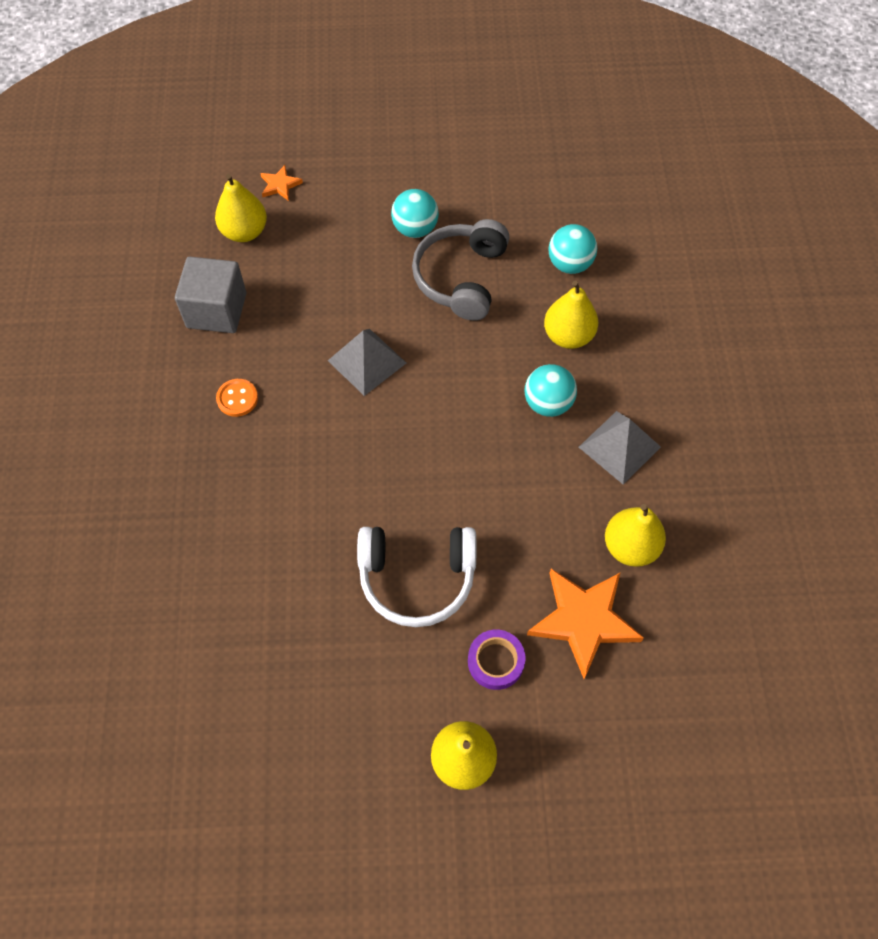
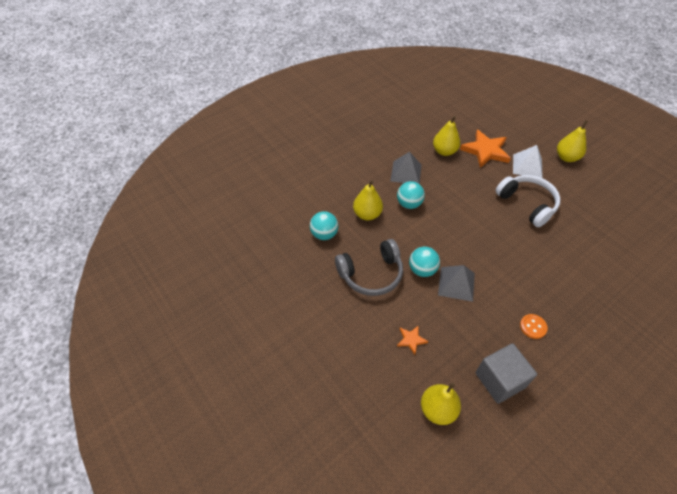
camera: 125 degrees left, 10 degrees down
orange star [260,165,303,201] -> orange star moved to [397,325,428,355]
turquoise ball [391,189,439,238] -> turquoise ball moved to [409,247,440,277]
purple tape [468,630,526,690] -> white pyramid [513,145,543,178]

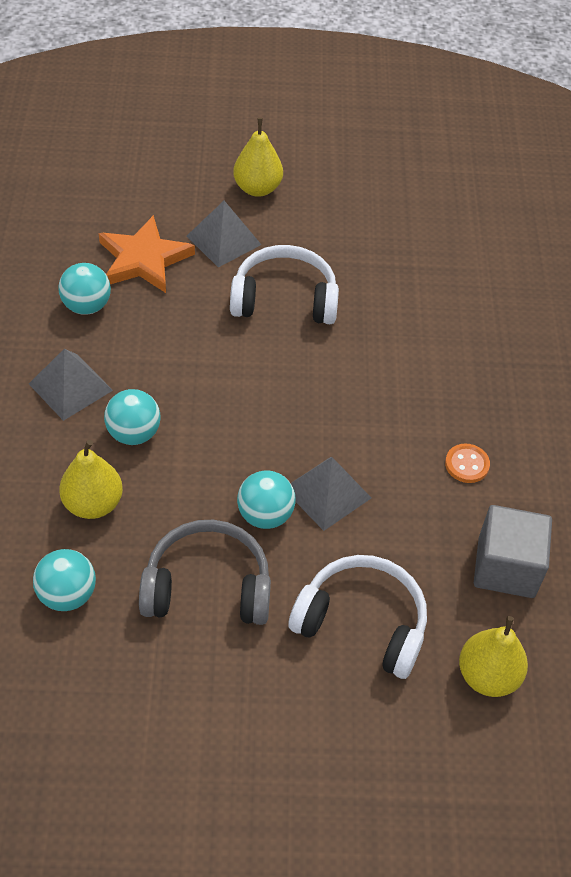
camera: 55 degrees left, 0 degrees up
grey headphones [335,239,403,296] -> grey headphones turned 105 degrees counterclockwise [139,520,271,625]
orange star [397,325,428,355] -> white headphones [288,555,427,679]
yellow pear [433,116,460,156] -> turquoise ball [59,263,111,315]
white pyramid [513,145,543,178] -> grey pyramid [187,201,262,267]

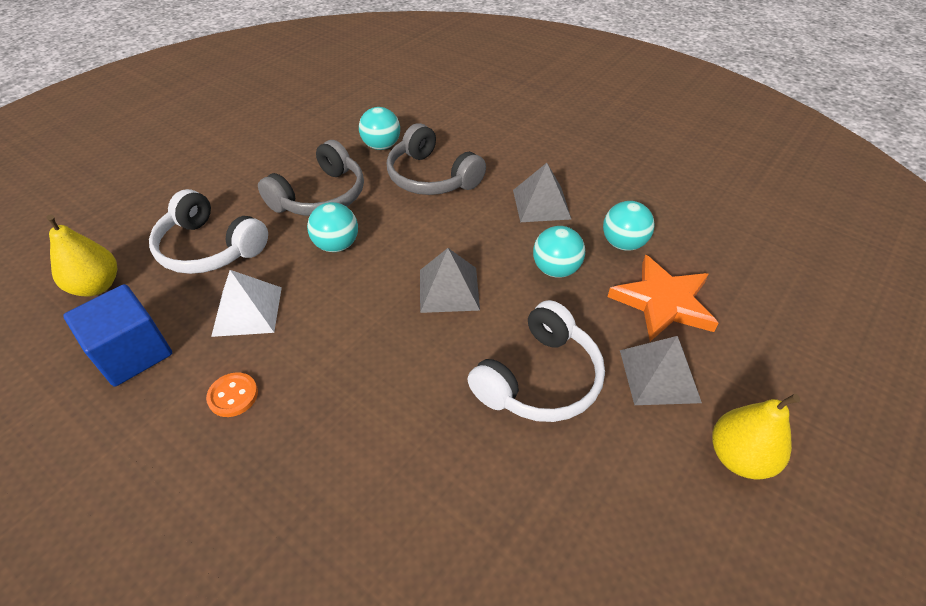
camera: 130 degrees right, 5 degrees down
yellow pear [59,440,123,519] -> grey headphones [387,123,486,195]
turquoise ball [104,389,161,445] -> turquoise ball moved to [533,226,585,278]
white headphones [288,555,427,679] -> white headphones turned 60 degrees clockwise [149,189,268,274]
grey pyramid [291,457,371,531] -> grey pyramid moved to [420,248,480,313]
grey cube [474,505,552,598] -> blue cube [63,284,172,387]
none -> white pyramid [211,270,282,337]

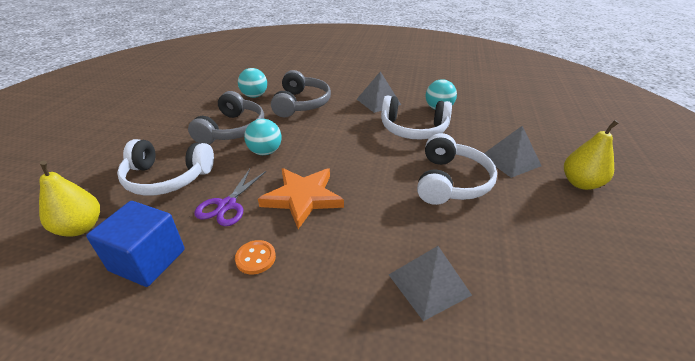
camera: 25 degrees left, 10 degrees down
white pyramid [211,270,282,337] -> purple scissors [194,169,266,226]
grey headphones [387,123,486,195] -> grey headphones turned 105 degrees counterclockwise [271,70,331,117]
grey pyramid [420,248,480,313] -> grey pyramid moved to [389,246,472,321]
turquoise ball [533,226,585,278] -> white headphones [381,95,452,140]
orange star [608,255,719,342] -> orange star moved to [258,168,344,229]

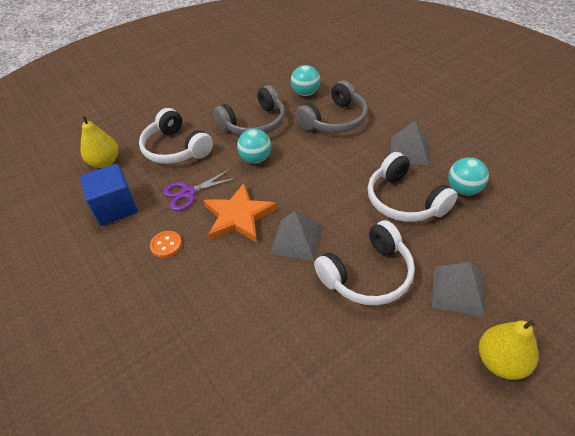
camera: 45 degrees right, 10 degrees up
grey pyramid [389,246,472,321] -> grey pyramid moved to [270,211,323,261]

